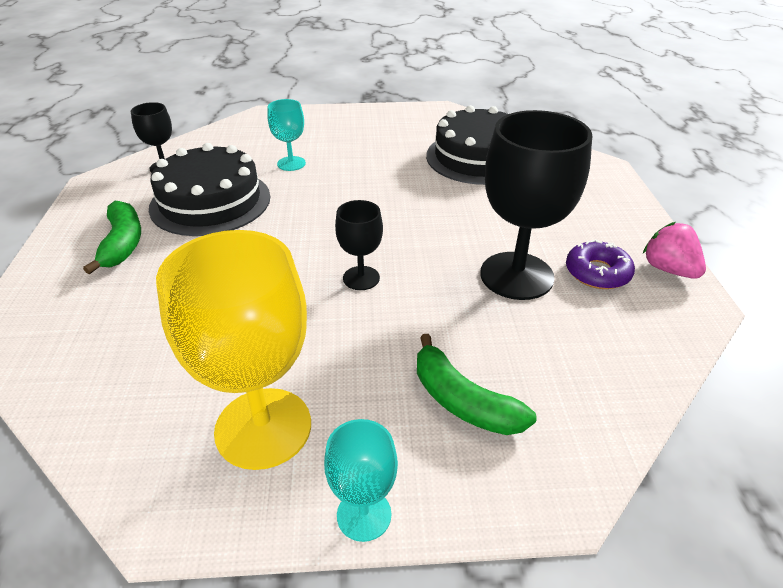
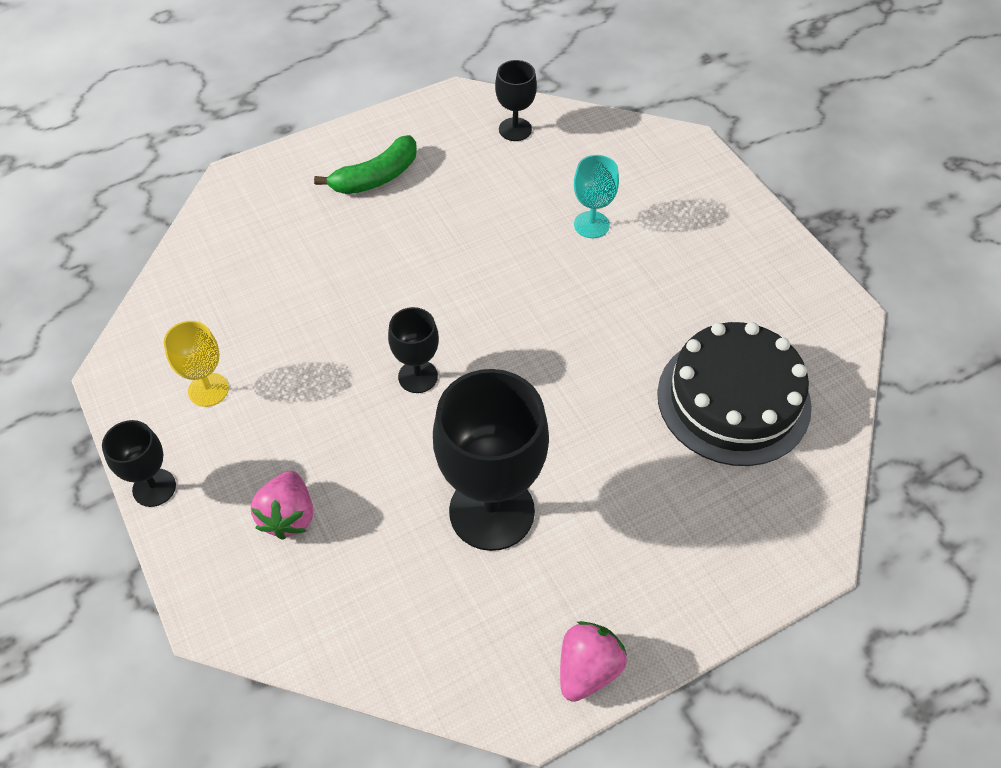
camera: 65 degrees right, 15 degrees up
black cake [149,143,270,236] -> none
yellow goblet [156,230,311,470] -> yellow goblet [164,321,229,407], size x0.50
turquoise goblet [324,419,398,542] -> black goblet [102,420,176,507]
green banana [417,334,536,435] -> pink strawberry [251,471,313,540]
purple donut [566,239,635,289] -> none

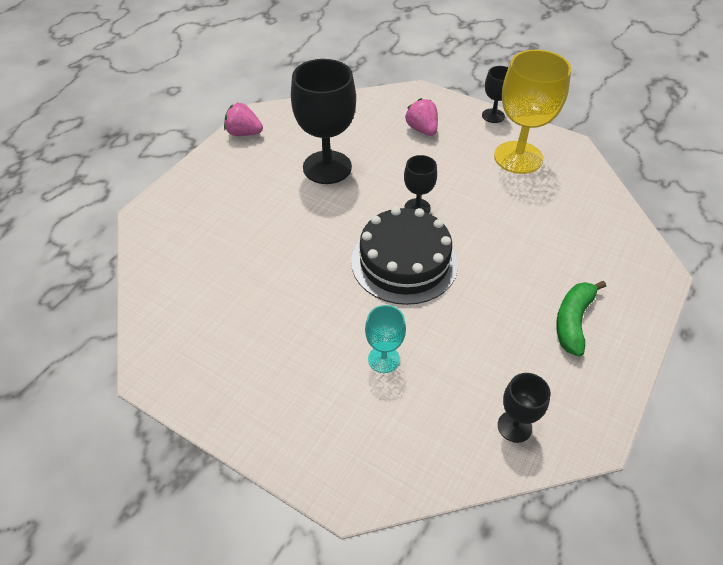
camera: 150 degrees right, 5 degrees down
yellow goblet [164,321,229,407] -> yellow goblet [494,50,571,174], size x1.98
pink strawberry [560,621,627,702] -> pink strawberry turned 105 degrees clockwise [224,103,263,136]
black cake [657,322,812,466] -> black cake moved to [351,207,458,305]

